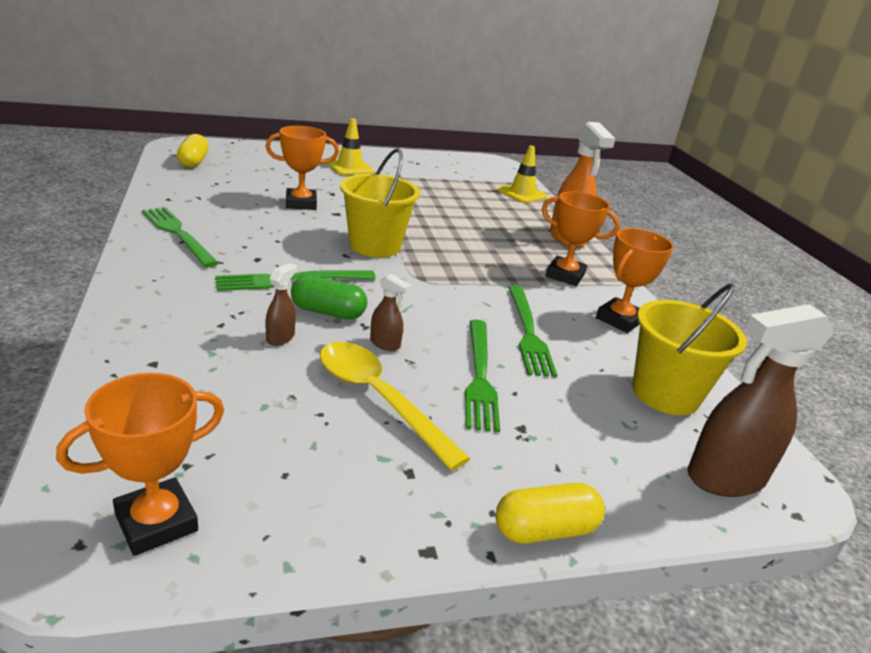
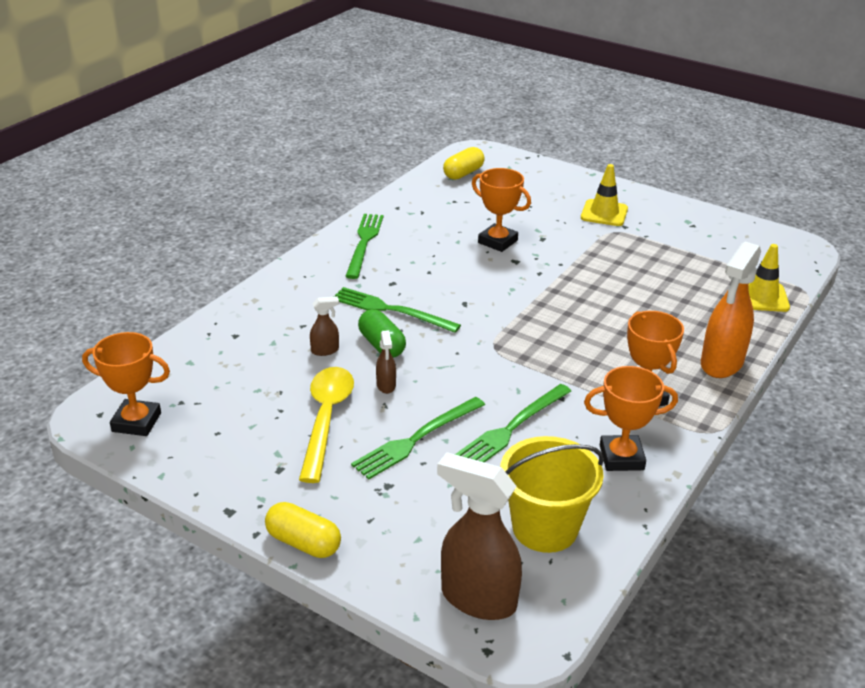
camera: 50 degrees right, 5 degrees up
yellow bucket [340,148,420,257] -> none

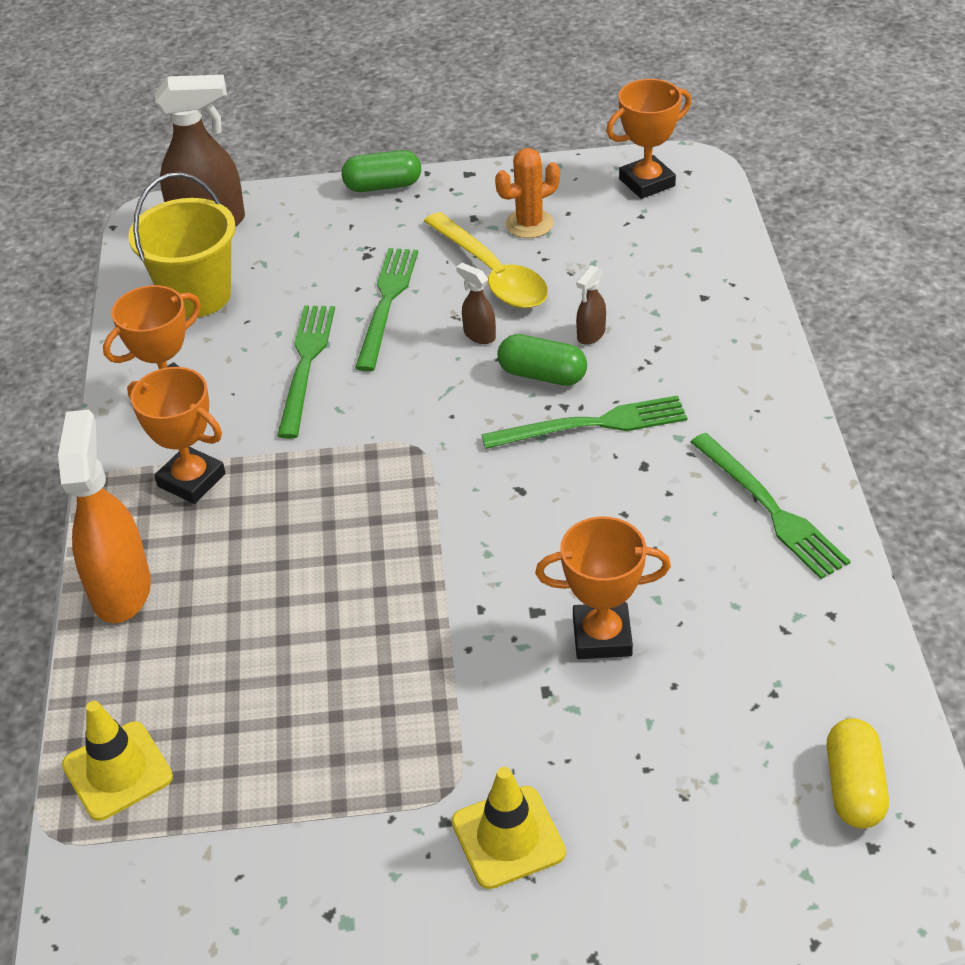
camera: 145 degrees right, 10 degrees up
yellow capsule [265,502,341,558] -> green capsule [342,150,421,192]
none -> orange cactus [495,148,560,238]

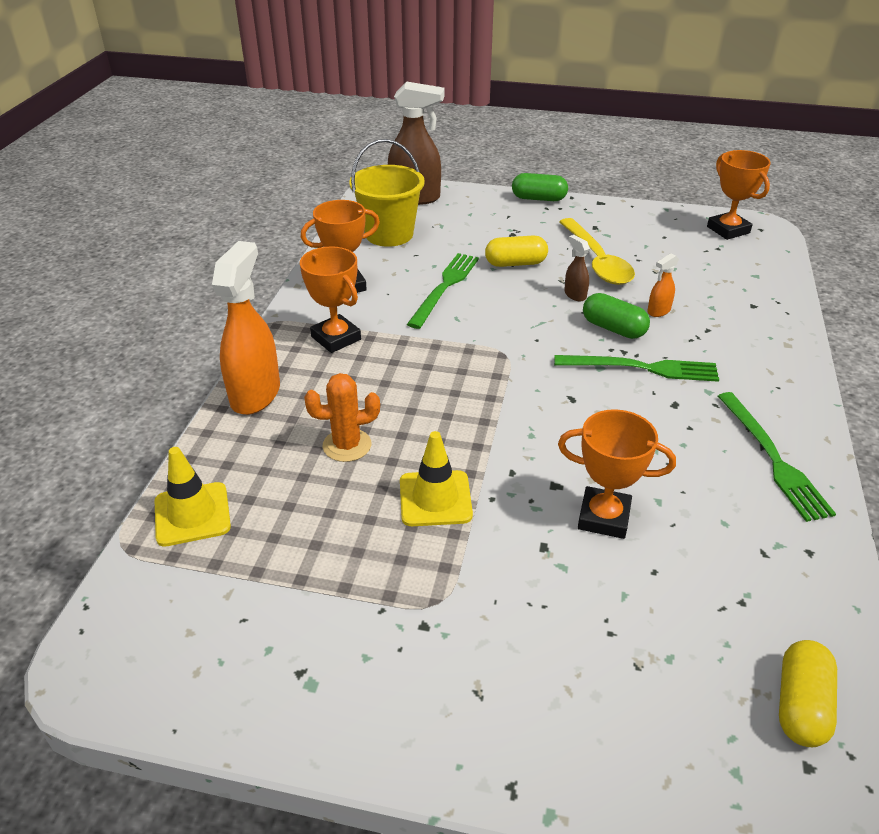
camera: 15 degrees right, 5 degrees down
green fork [355,248,418,371] -> yellow capsule [485,236,548,267]
yellow traffic cone [452,767,566,889] -> yellow traffic cone moved to [400,431,473,526]
orange cactus [495,148,560,238] -> orange cactus moved to [304,373,380,462]
brown spray bottle [576,265,606,345] -> orange spray bottle [647,253,679,317]
orange trophy [606,79,691,199] -> orange trophy turned 75 degrees clockwise [707,150,771,240]

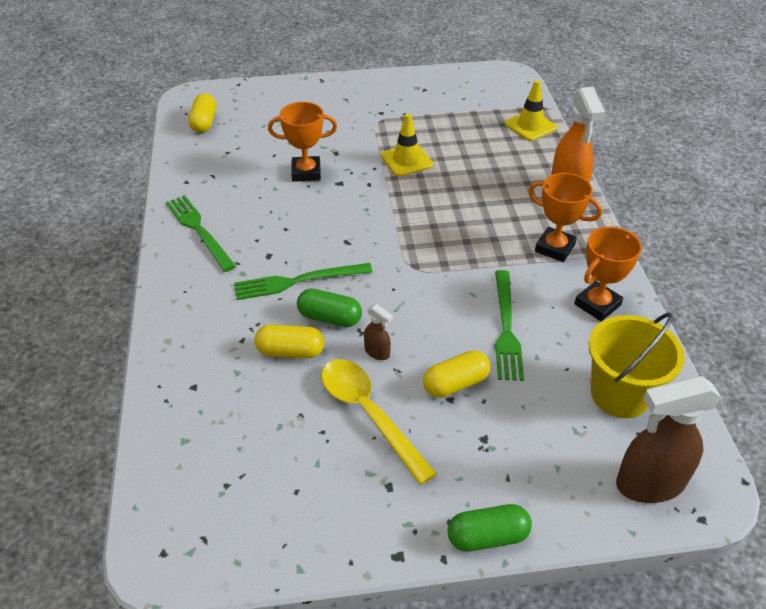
camera: 160 degrees right, 5 degrees up
orange cactus [304,373,380,462] -> none
orange spray bottle [647,253,679,317] -> yellow capsule [254,325,324,358]
orange trophy [707,150,771,240] -> none

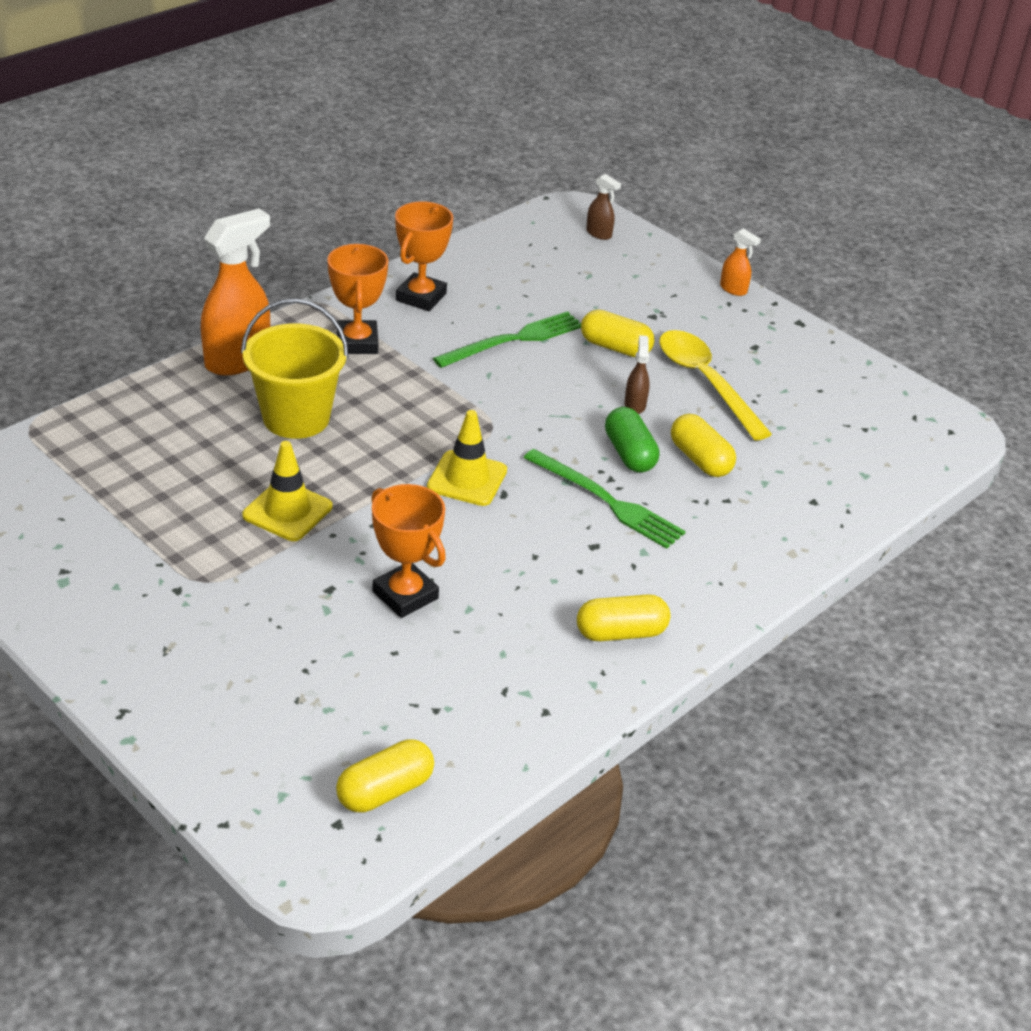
camera: 130 degrees left, 5 degrees down
green fork [166,195,236,272] -> yellow capsule [577,594,670,641]
yellow spoon [321,359,437,485] -> yellow spoon turned 135 degrees clockwise [659,330,772,441]
green capsule [447,504,532,551] -> orange spray bottle [720,228,761,296]
yellow traffic cone [504,80,557,141] -> yellow traffic cone moved to [427,410,507,506]
orange trophy [574,227,642,322] -> orange trophy turned 75 degrees counterclockwise [395,201,453,311]
yellow bucket [589,313,685,418] -> yellow bucket moved to [241,298,349,439]
brown spray bottle [616,376,722,503] -> brown spray bottle [586,174,621,240], size x0.46

